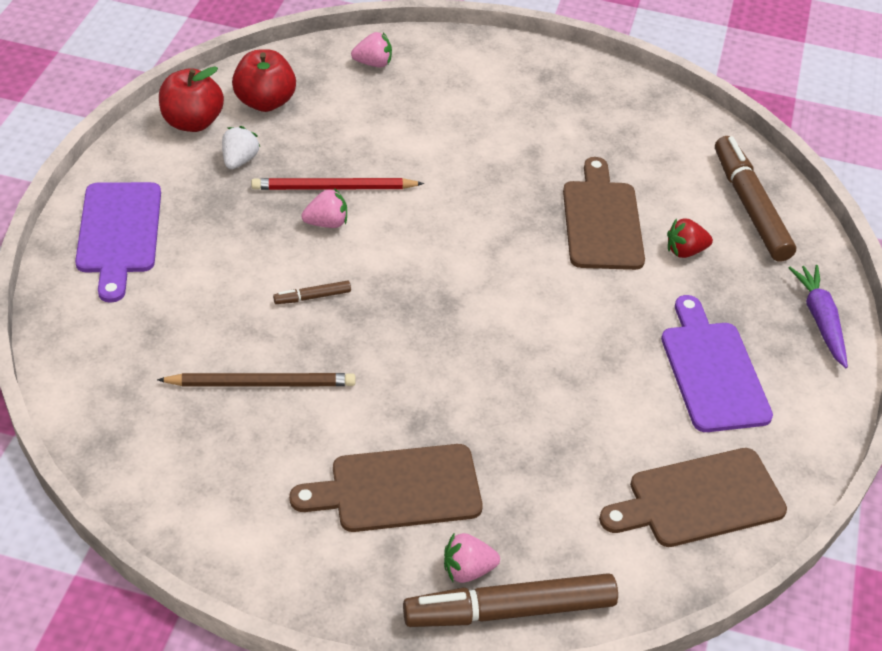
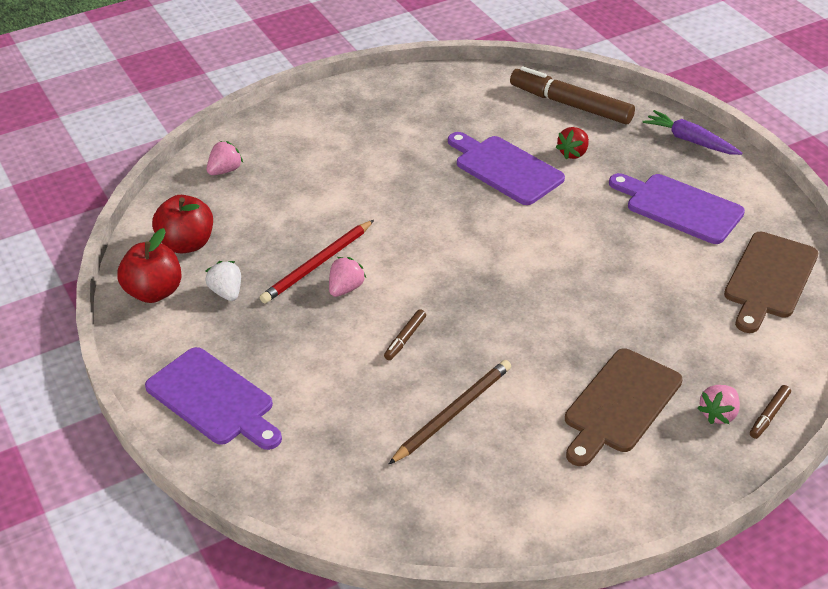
camera: 40 degrees left, 5 degrees down
brown marker [403,573,618,627] -> brown marker [750,385,791,439], size x0.44
brown cutting board [563,157,645,270] -> purple cutting board [448,132,565,205]

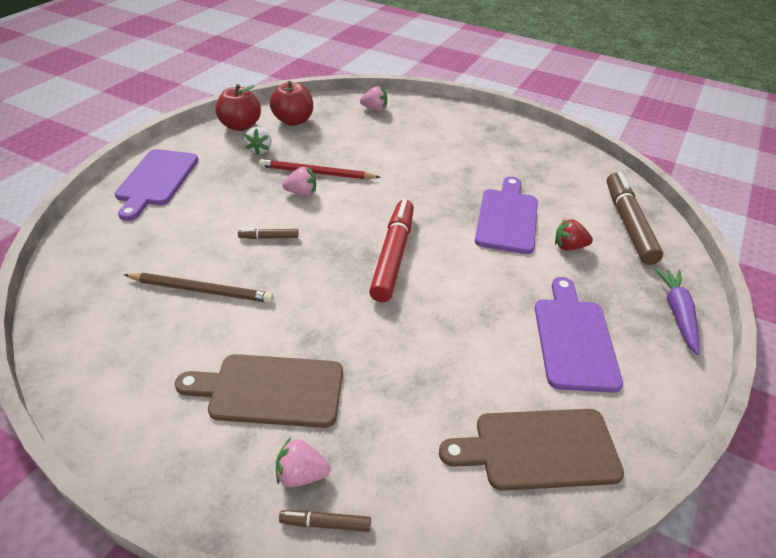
camera: 55 degrees right, 0 degrees up
white strawberry [206,261,241,301] -> white strawberry turned 150 degrees clockwise [245,127,272,155]
none -> red marker [369,199,414,302]

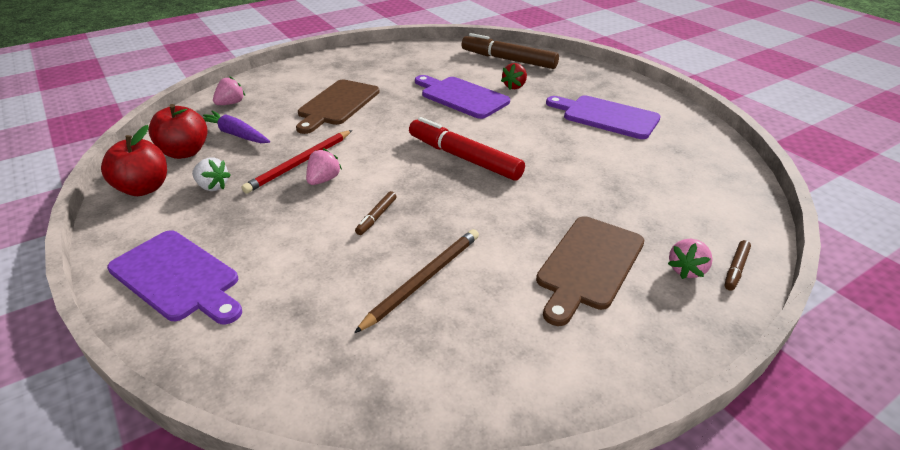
camera: 60 degrees left, 5 degrees down
brown cutting board [439,409,624,491] -> brown cutting board moved to [296,80,380,134]
purple carrot [655,268,700,355] -> purple carrot moved to [203,110,270,143]

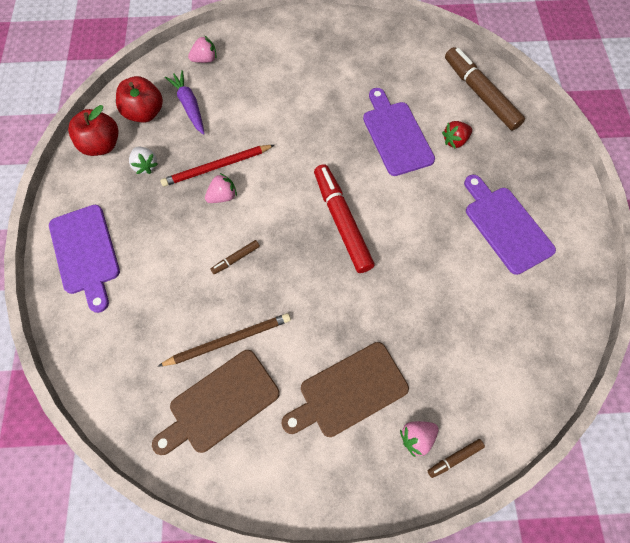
camera: 30 degrees right, 30 degrees up
brown cutting board [296,80,380,134] -> brown cutting board moved to [152,350,280,455]

